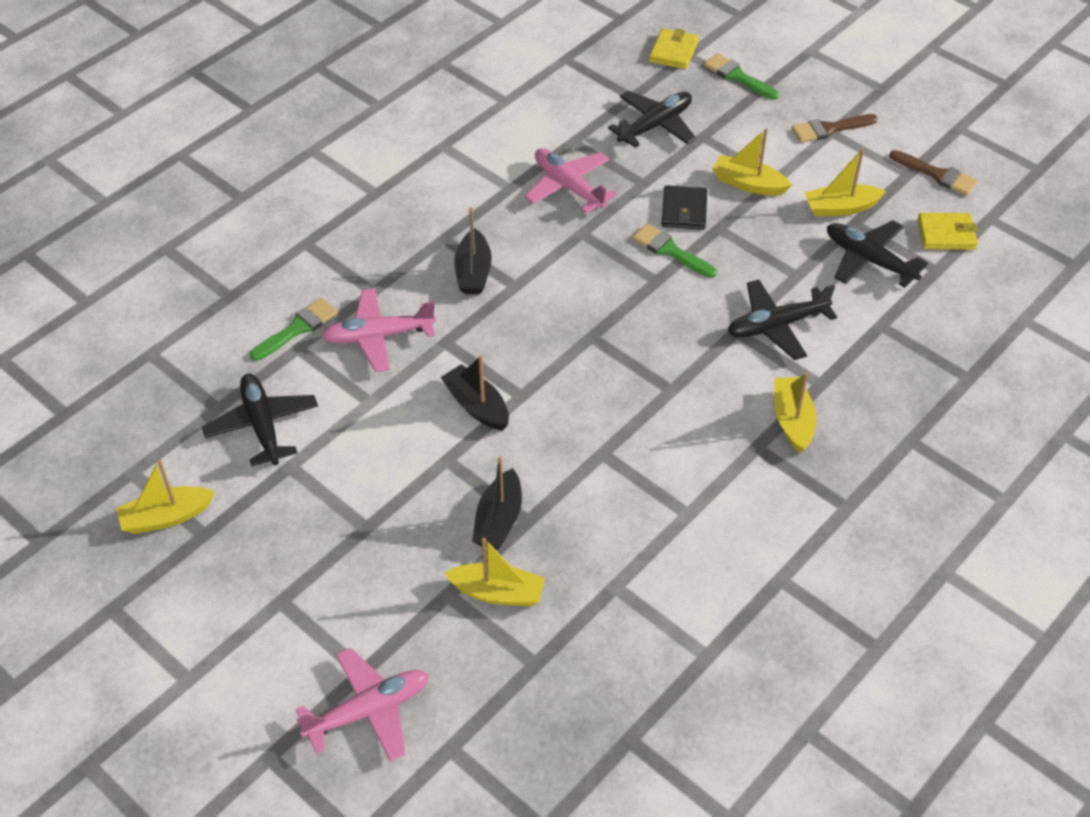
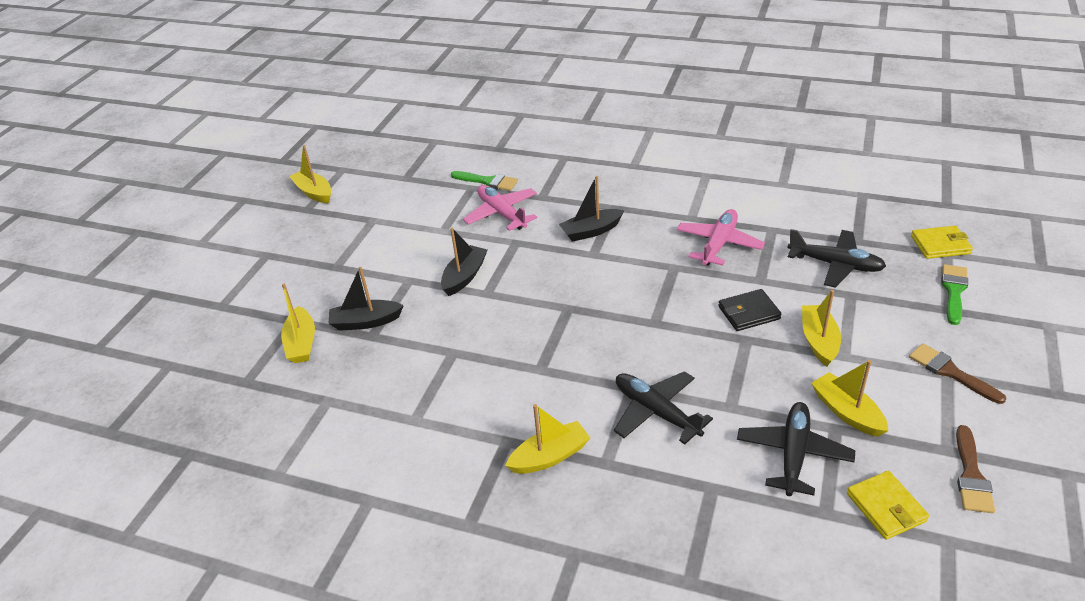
camera: 70 degrees right, 10 degrees down
black plane [202,374,318,467] -> none
pink plane [296,648,429,762] -> none
green brush [632,224,717,278] -> none

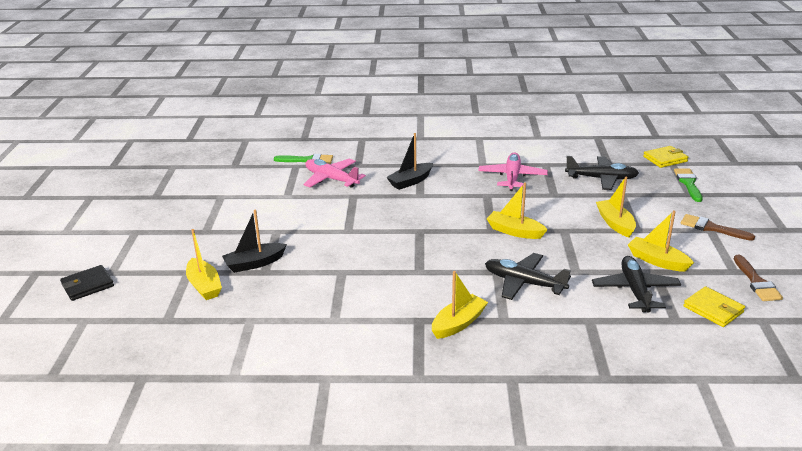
camera: 20 degrees left, 10 degrees down
yellow boat [289,145,331,203] -> yellow boat moved to [487,182,548,239]
black boat [441,228,487,296] -> none
black wallet [718,289,781,331] -> black wallet moved to [60,265,114,301]

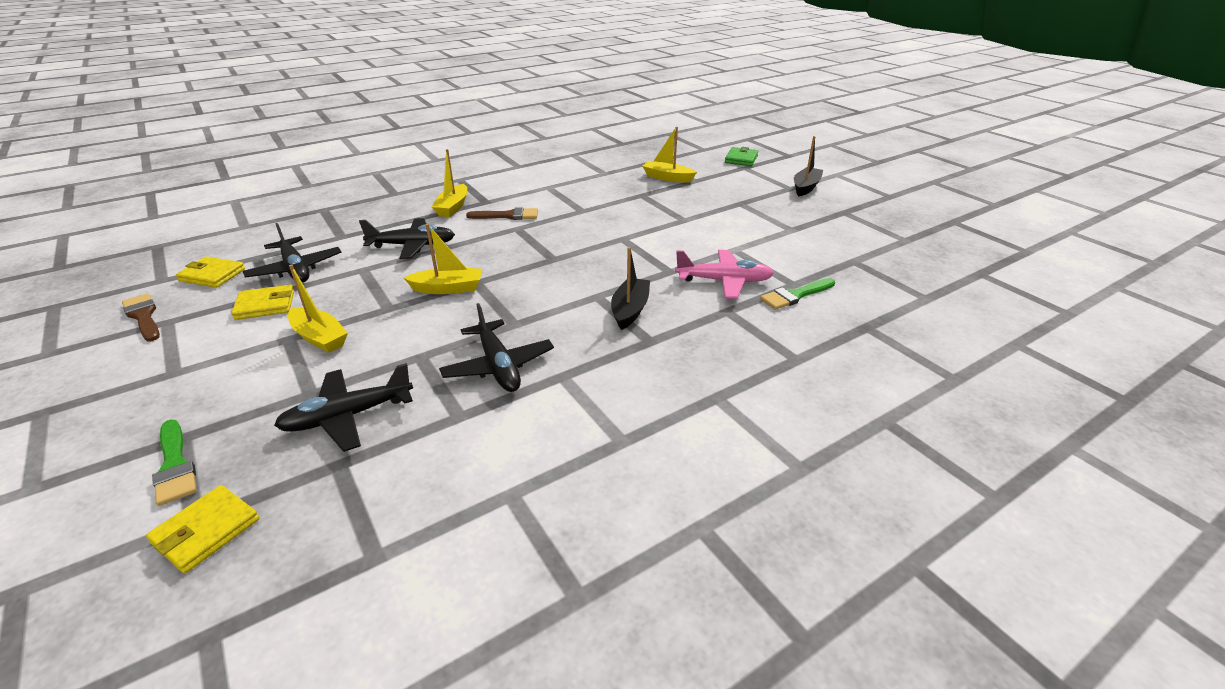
camera: 145 degrees right, 5 degrees up
black wallet [60,265,114,301] -> green wallet [725,147,759,166]
black boat [222,210,287,273] -> black boat moved to [794,136,823,196]
pink plane [478,152,548,191] -> black plane [439,303,554,392]
yellow boat [628,210,694,272] -> yellow wallet [231,285,294,320]
brown brush [681,214,755,241] -> brown brush moved to [466,207,538,220]

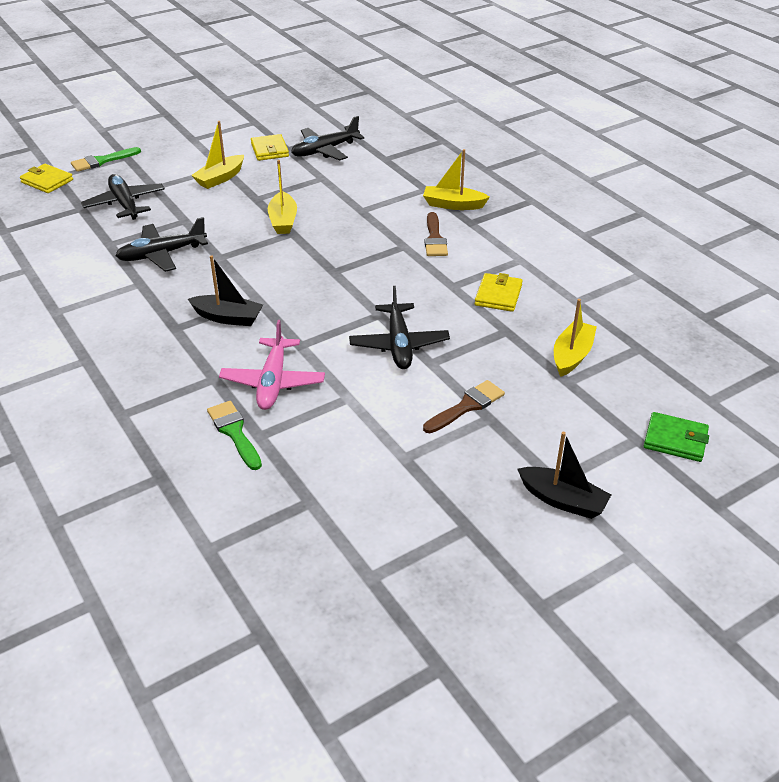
camera: 90 degrees right, 5 degrees up
brown brush [122,293,160,341] -> brown brush moved to [423,380,505,433]
yellow wallet [176,256,245,288] -> yellow wallet moved to [475,273,523,312]
black plane [359,218,455,259] -> black plane moved to [349,286,450,369]

